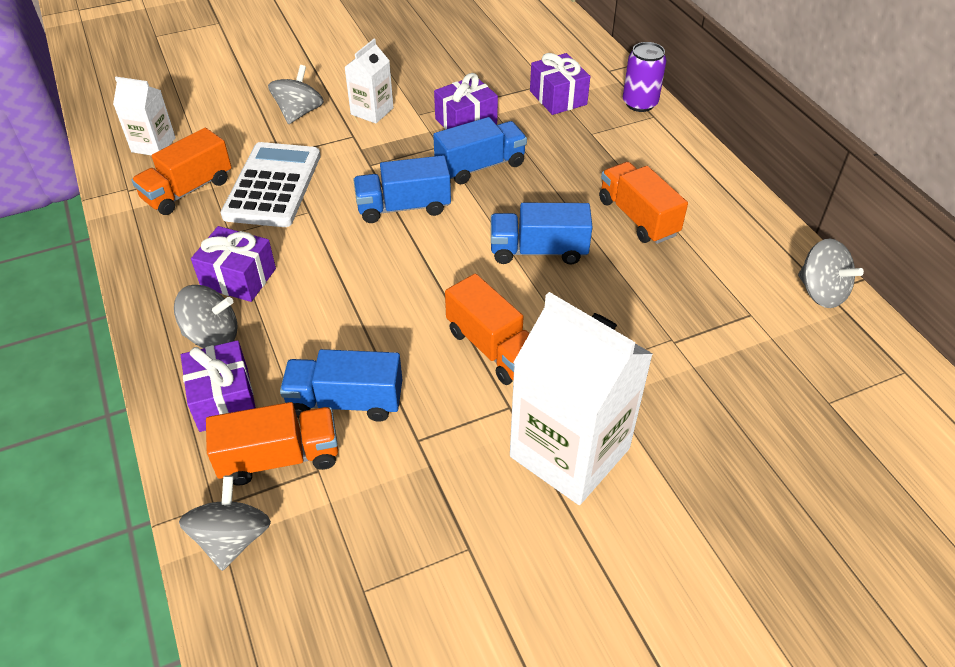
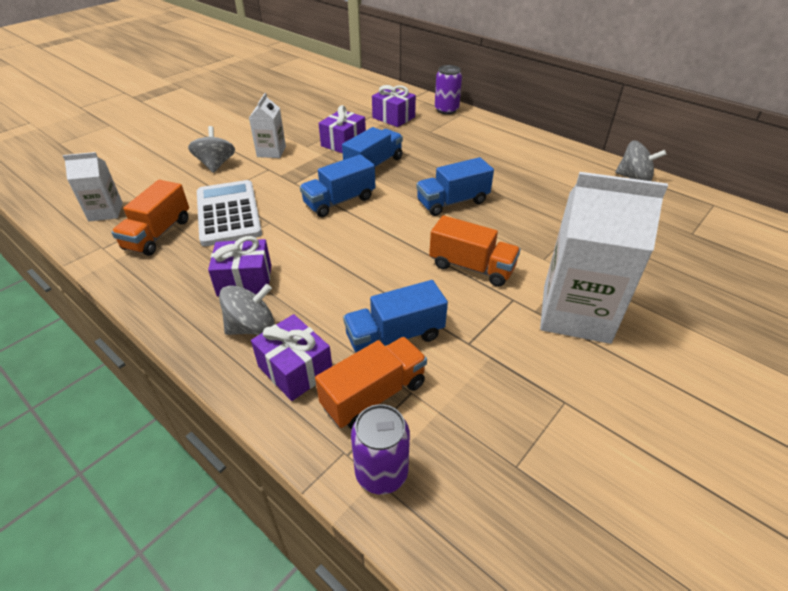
camera: 25 degrees left, 5 degrees down
grey spinning top [179,475,271,571] -> purple can [351,404,410,494]
orange truck [599,162,688,244] -> none

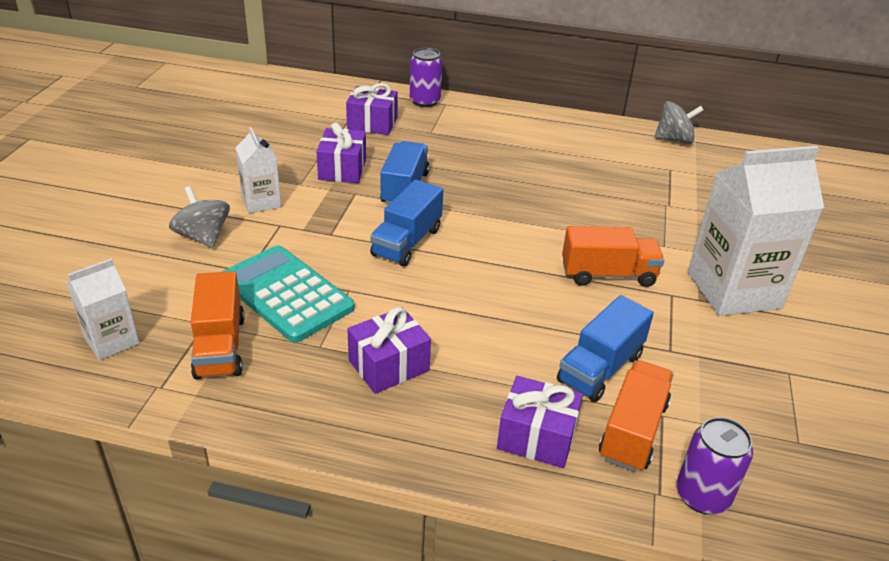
camera: 30 degrees left, 5 degrees down
white calculator [197,180,262,246] -> turquoise calculator [222,245,355,343]
grey spinning top [219,284,274,335] -> none
blue truck [416,157,494,216] -> none

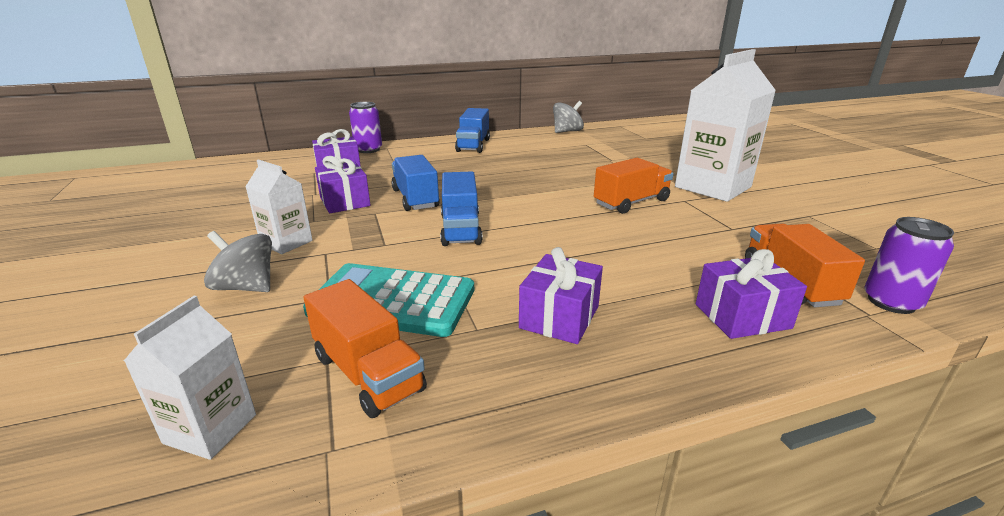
camera: 30 degrees left, 10 degrees down
blue truck [557,295,654,402] -> blue truck moved to [455,108,490,153]

